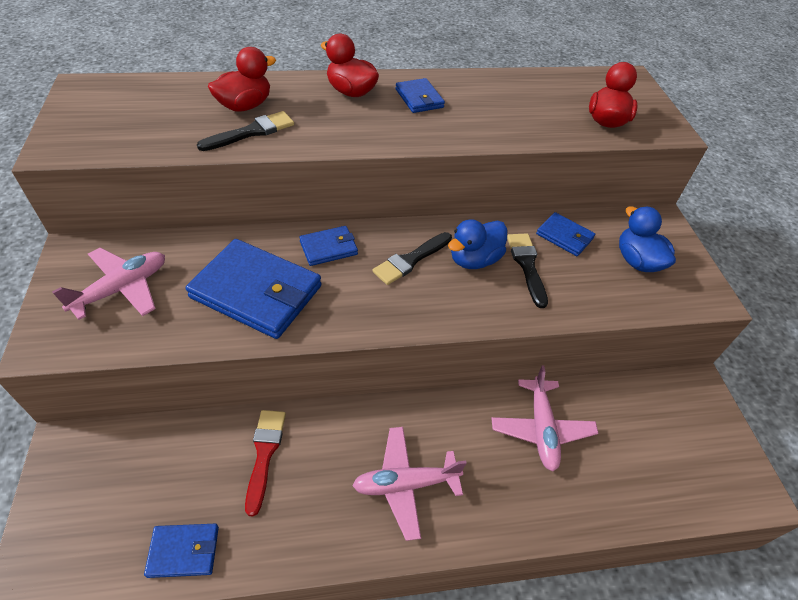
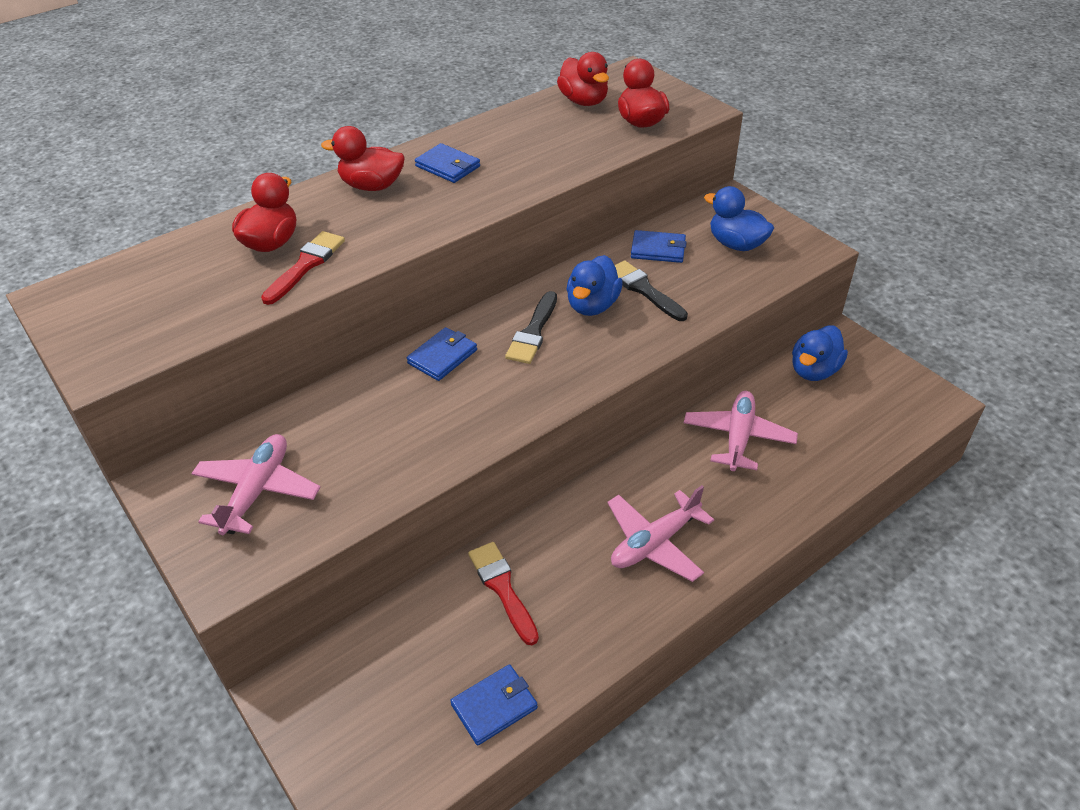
camera: 25 degrees left, 5 degrees down
blue wallet [186,239,322,339] -> none
black brush [197,111,294,151] -> red brush [261,231,345,305]
pink plane [491,365,599,471] -> pink plane turned 135 degrees counterclockwise [684,391,798,471]
none -> red duck [557,52,609,106]
none -> blue duck [792,326,848,381]

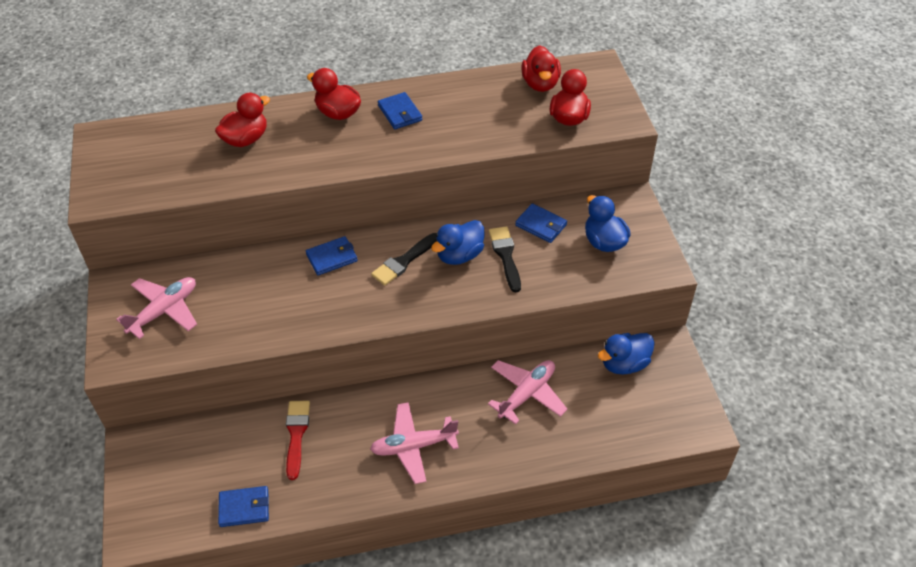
camera: 25 degrees right, 5 degrees up
red brush [261,231,345,305] -> none

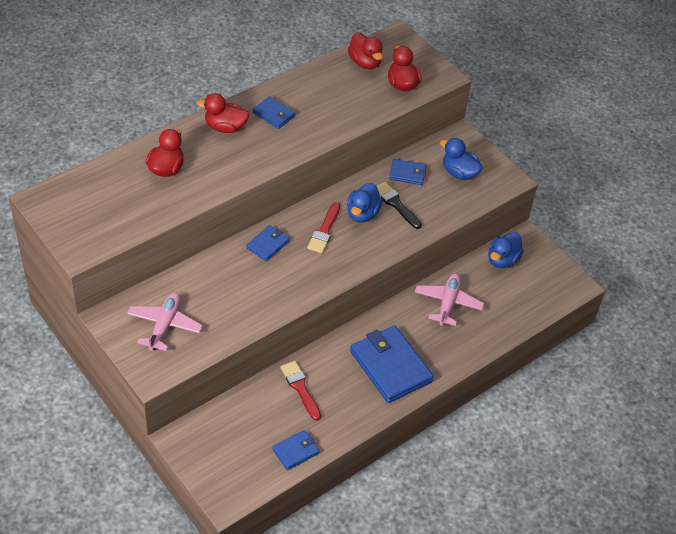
camera: 30 degrees left, 0 degrees up
pink plane [370,402,459,484] -> blue wallet [350,325,434,403]
black brush [371,233,437,286] -> red brush [307,202,340,253]

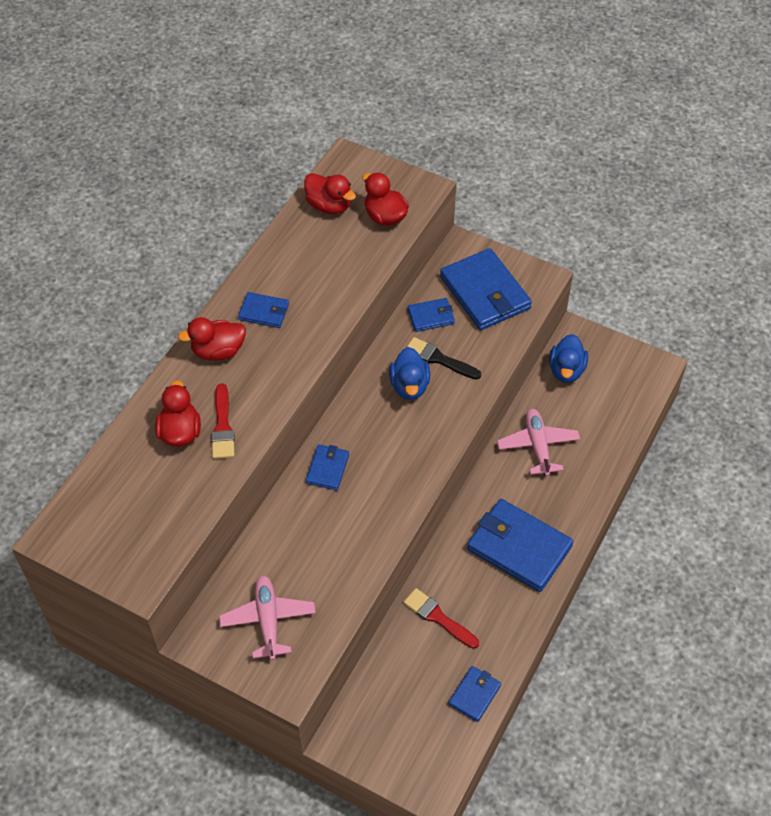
camera: 20 degrees left, 5 degrees up
red brush [307,202,340,253] -> red brush moved to [211,384,235,459]
blue duck [440,138,483,180] -> blue wallet [440,248,532,330]

